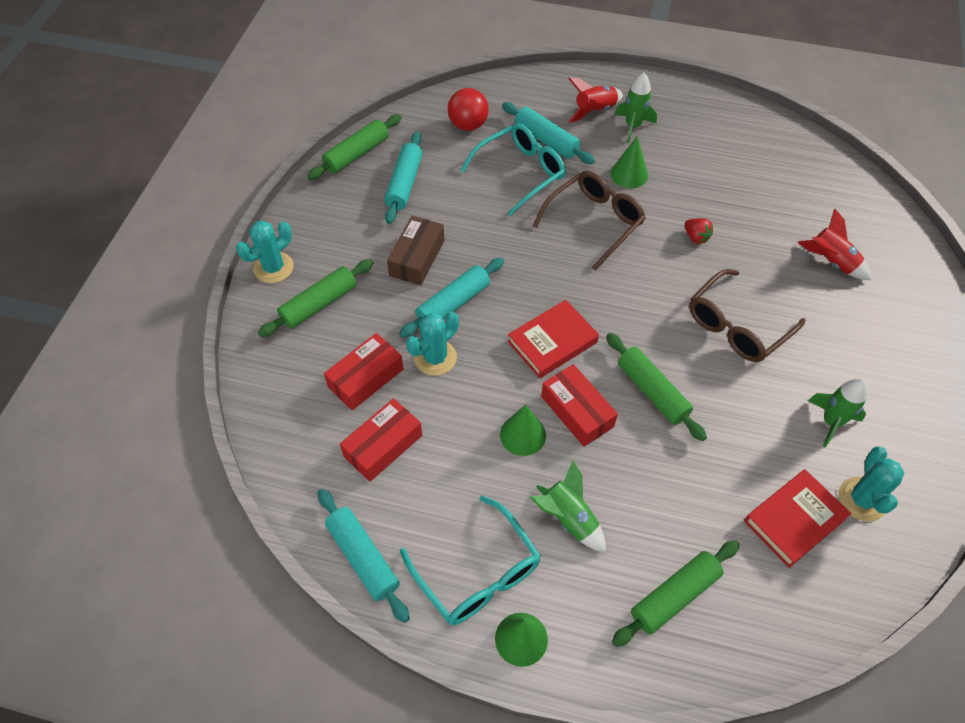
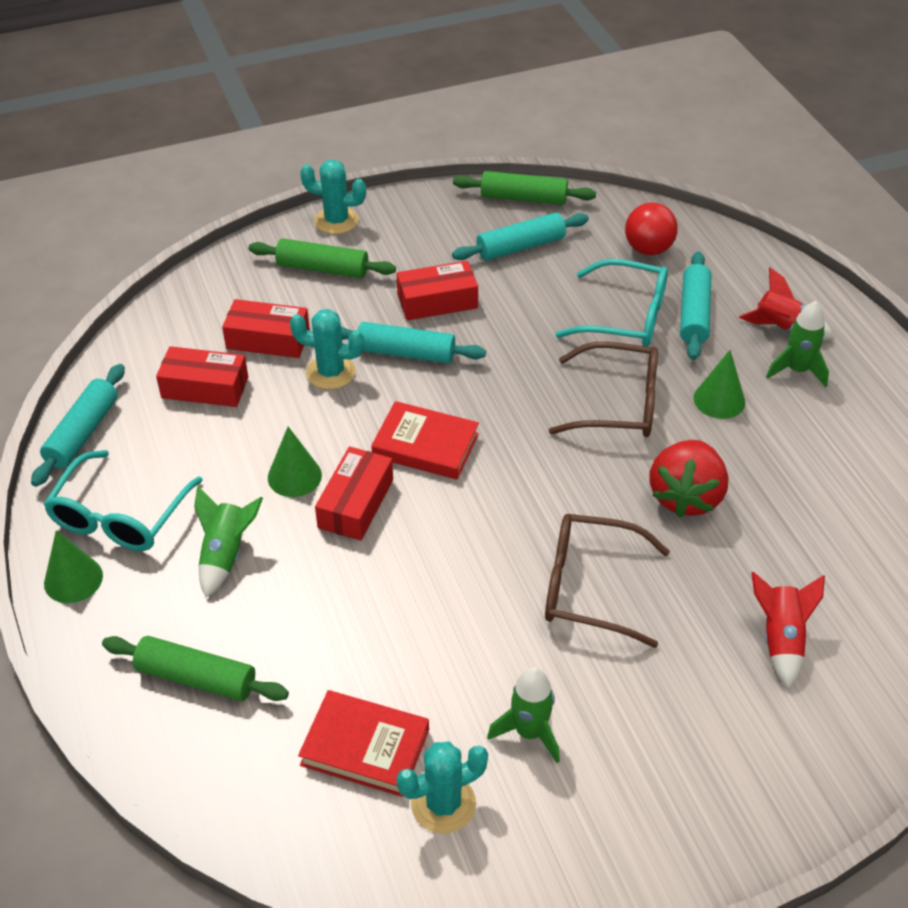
camera: 55 degrees right, 10 degrees down
brown box [387,216,444,285] -> red box [397,261,478,321]
green rolling pin [606,333,707,441] -> none
red strawberry [685,218,713,244] -> red strawberry [649,440,728,517], size x2.14

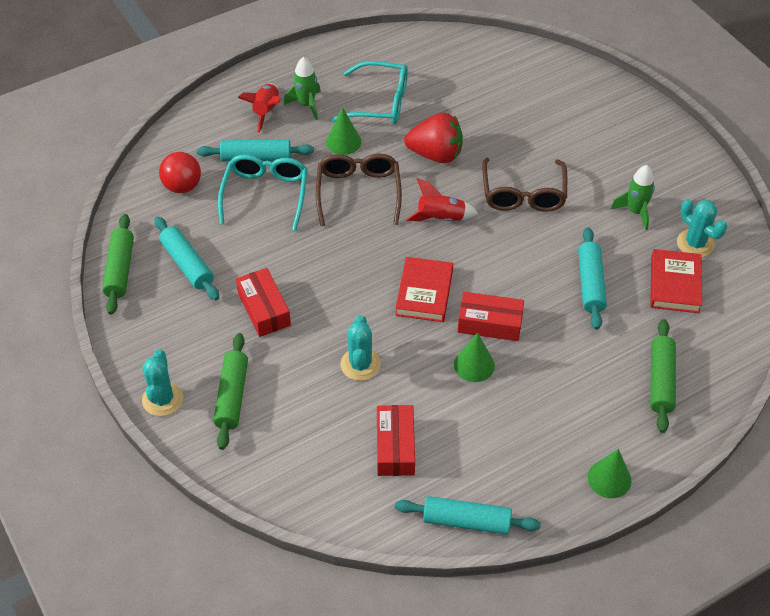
camera: 100 degrees left, 5 degrees up
turquoise glasses [43,450,203,551] -> turquoise glasses moved to [331,61,408,124]
green rocket [194,486,263,598] -> none
red box [222,299,310,358] -> none
turquoise rolling pin [341,322,486,363] -> turquoise rolling pin moved to [578,227,607,330]
red rocket [751,572,825,689] -> red rocket moved to [406,178,478,222]

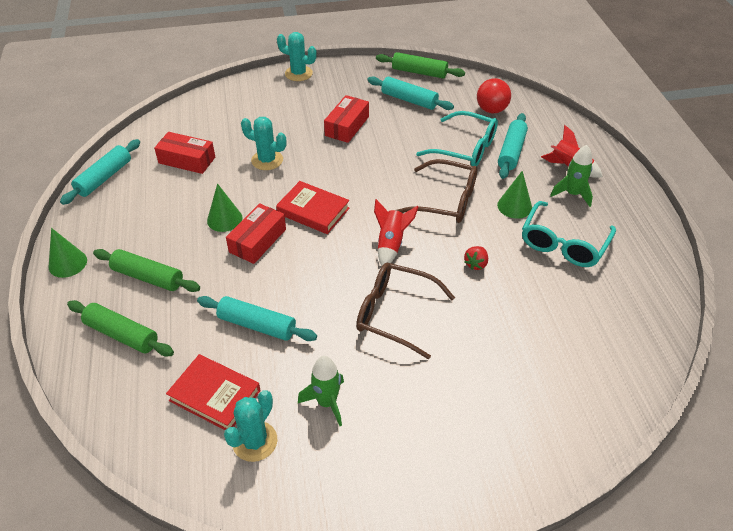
camera: 110 degrees right, 5 degrees down
turquoise rolling pin [154,217,219,300] -> turquoise rolling pin turned 45 degrees clockwise [367,76,454,110]
green rolling pin [214,333,248,450] -> green rolling pin moved to [93,249,200,292]
red box [236,268,291,337] -> red box turned 60 degrees counterclockwise [324,95,369,143]
red strawberry [404,113,463,163] -> red strawberry [464,246,488,270], size x0.47
turquoise cactus [677,199,727,257] -> turquoise cactus turned 45 degrees counterclockwise [224,390,278,462]

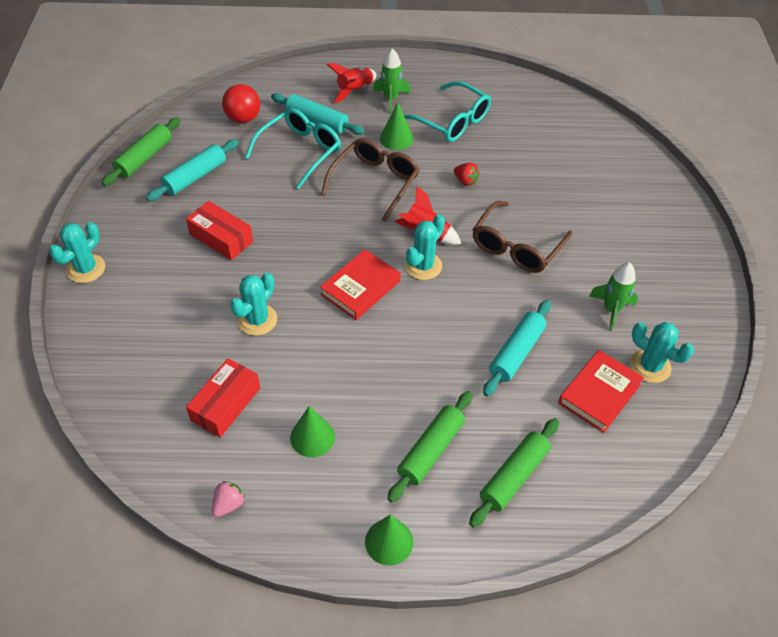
camera: 80 degrees left, 5 degrees up
turquoise rolling pin [60,139,140,205] -> pink strawberry [212,481,245,517]
green cone [207,183,242,232] -> green cone moved to [290,406,335,457]
red box [226,203,286,264] -> none
none -> turquoise cactus [405,214,445,280]

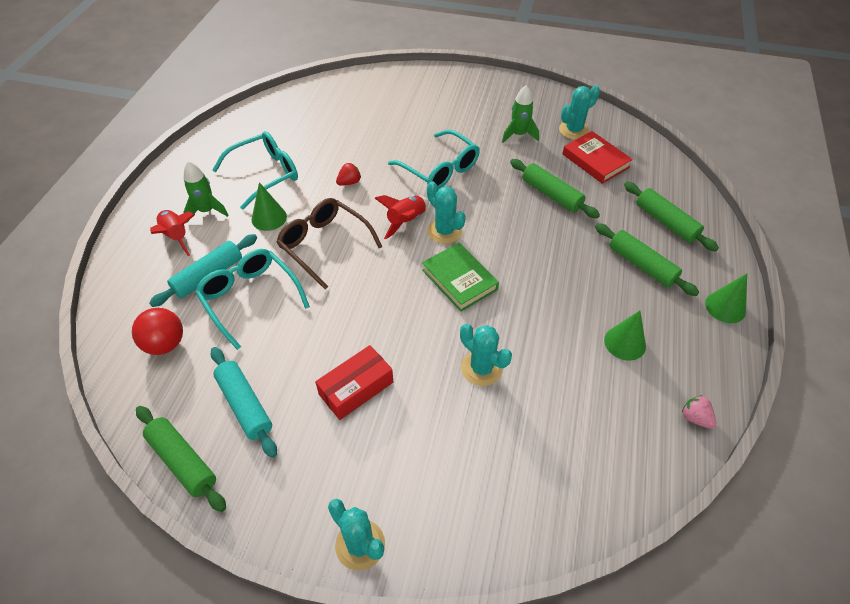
camera: 75 degrees left, 0 degrees up
red box [186,358,260,437] -> none
red book [320,249,401,320] -> green book [422,243,499,312]
brown glasses [472,201,572,273] -> turquoise glasses [388,130,480,189]
turquoise rolling pin [483,300,551,396] -> green rolling pin [510,159,600,218]

